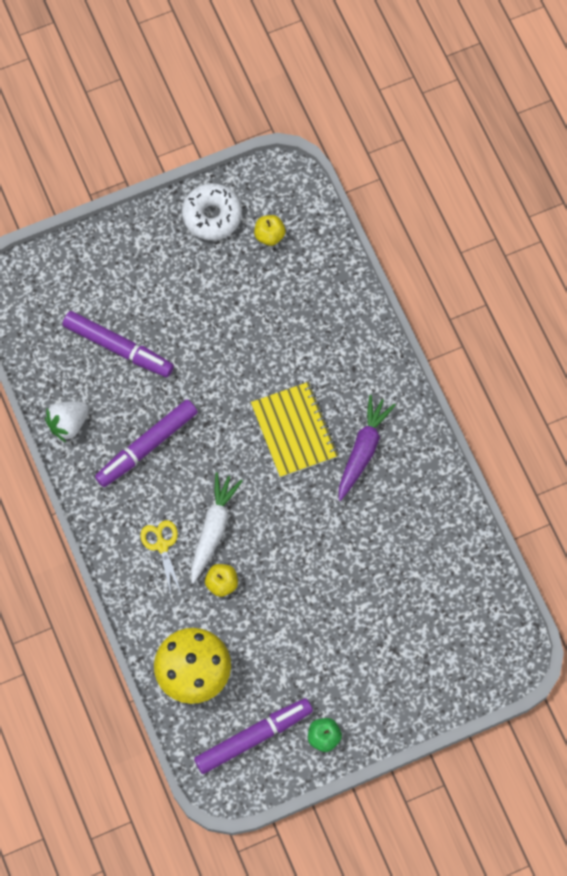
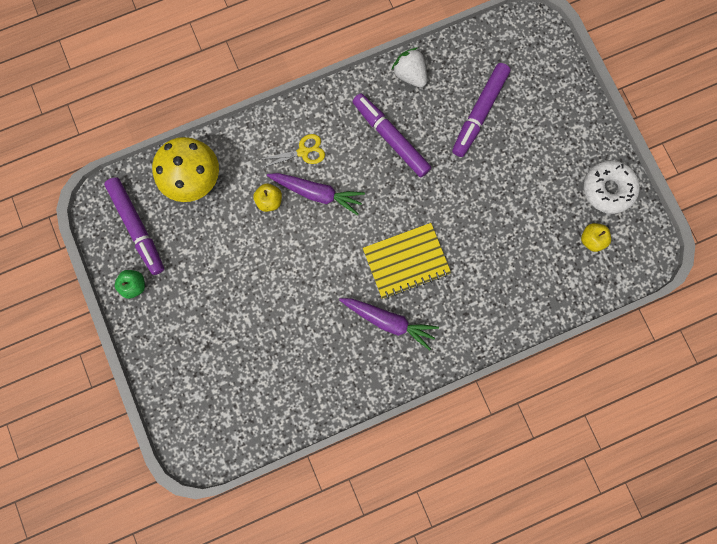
camera: 90 degrees right, 10 degrees up
white carrot [191,472,243,584] -> purple carrot [267,173,365,215]

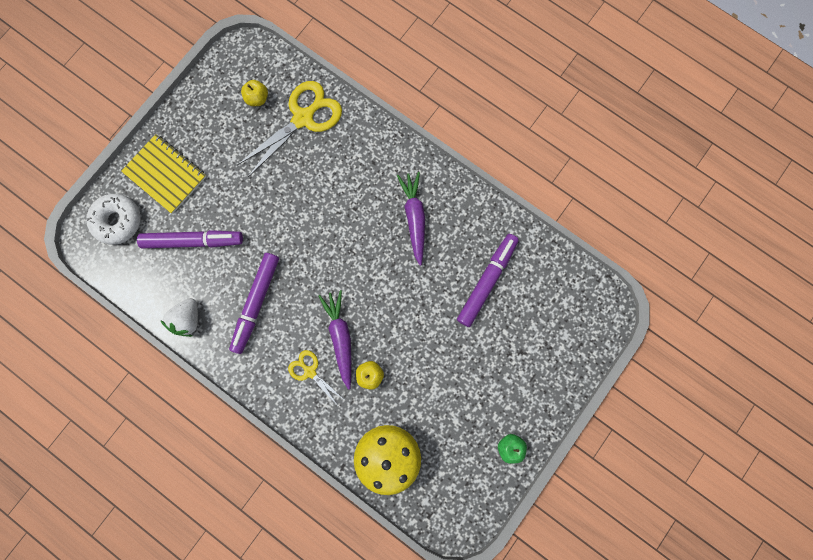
camera: 120 degrees left, 0 degrees up
purple marker [104,177,164,275] -> purple marker moved to [457,234,519,327]
yellow notebook [363,223,451,299] -> yellow notebook moved to [121,134,206,214]
white donut [584,160,640,214] -> white donut moved to [86,194,141,245]
none -> yellow scissors [237,81,342,177]

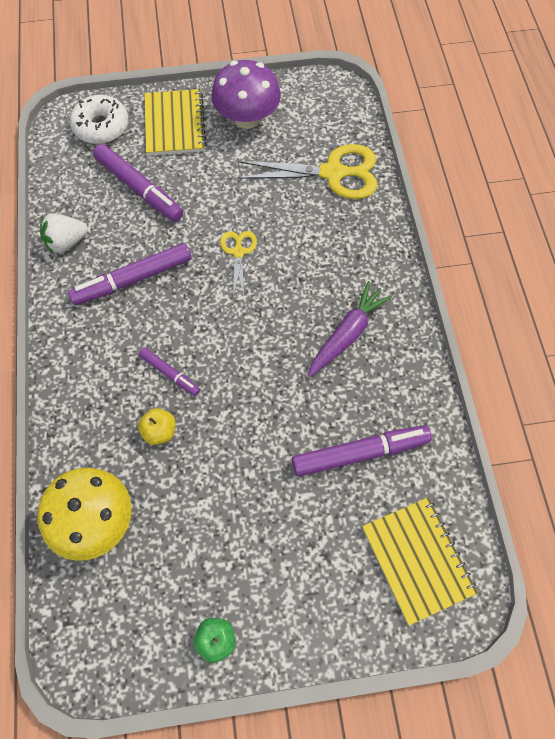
camera: 45 degrees right, 15 degrees down
yellow apple [241,80,268,106] -> none
yellow scissors [288,350,343,407] -> yellow scissors moved to [220,231,257,297]
purple carrot [318,290,351,390] -> purple marker [139,348,200,396]
none -> purple mushroom [211,60,281,129]
none -> yellow notebook [362,497,478,625]

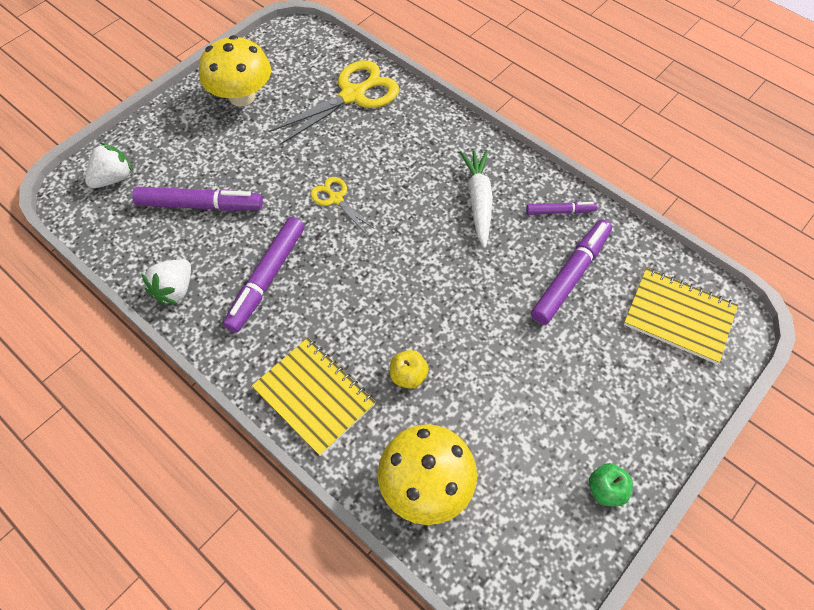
camera: 40 degrees left, 5 degrees down
white donut [70,95,128,144] -> white strawberry [85,143,133,188]
purple marker [139,348,200,396] -> purple marker moved to [526,202,598,215]
yellow notebook [144,89,207,155] -> yellow notebook moved to [252,338,376,456]
purple mushroom [211,60,281,129] -> yellow mushroom [199,35,271,106]
purple carrot [308,281,392,377] -> white carrot [460,150,493,248]

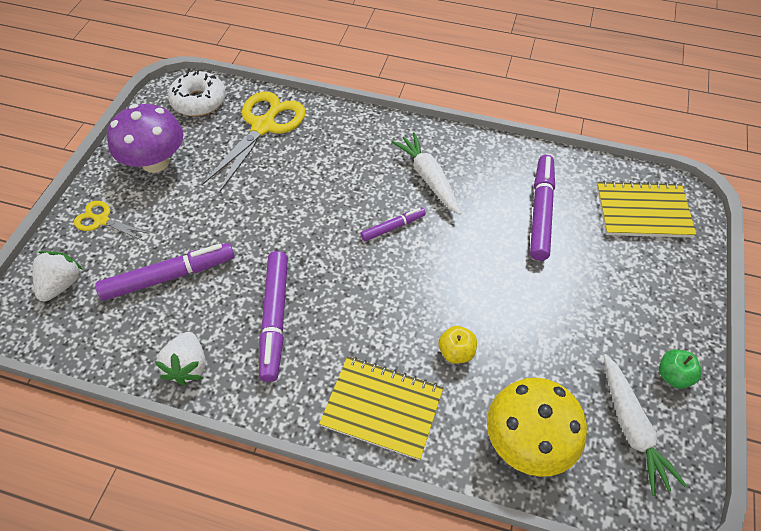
camera: 25 degrees left, 5 degrees down
yellow mushroom [199,35,271,106] -> purple mushroom [107,104,183,173]
yellow scissors [310,177,375,234] -> yellow scissors moved to [74,201,150,241]
purple marker [526,202,598,215] -> purple marker moved to [361,207,426,241]
none -> white donut [168,70,226,116]
none -> white carrot [603,354,687,496]

